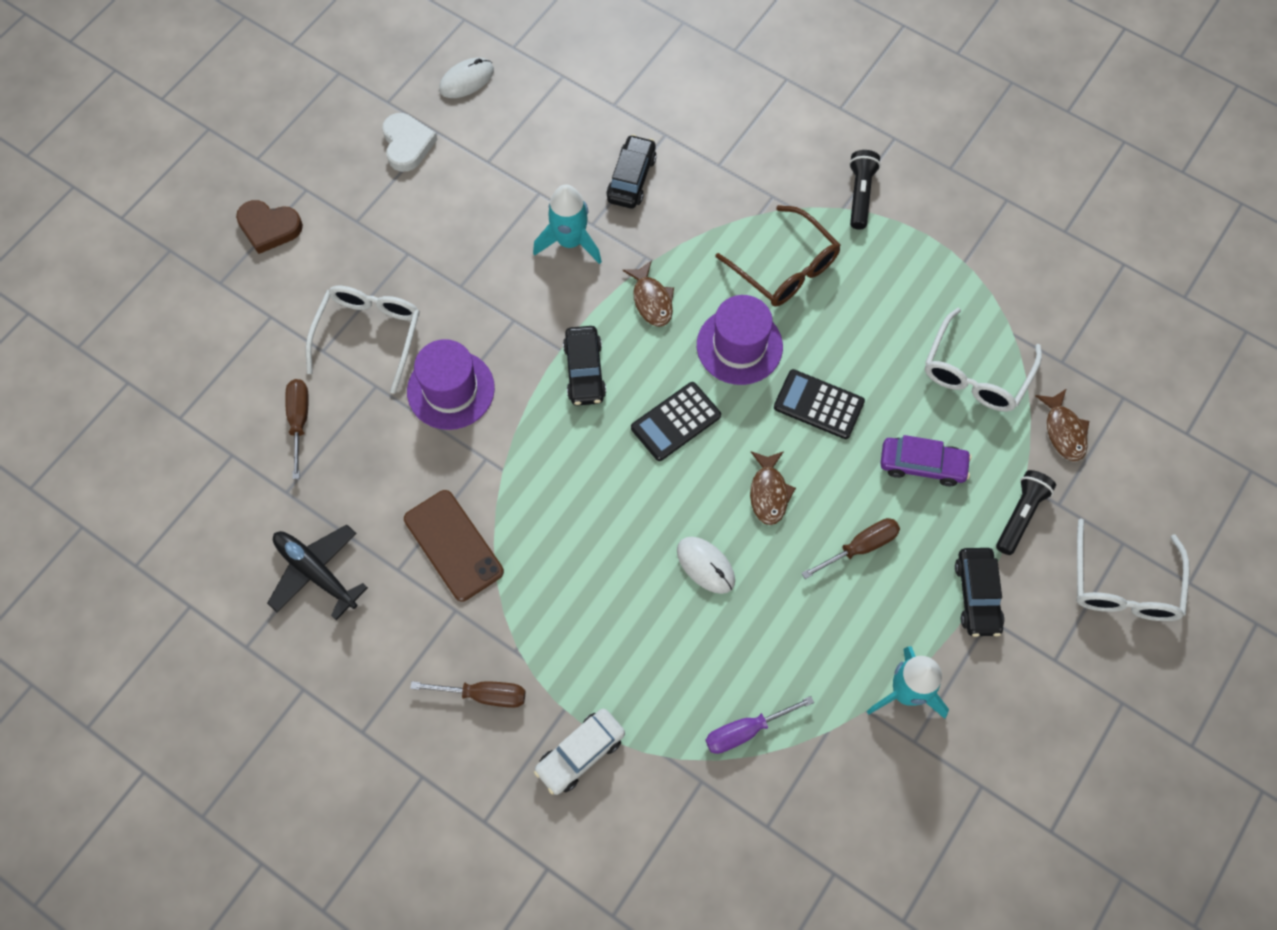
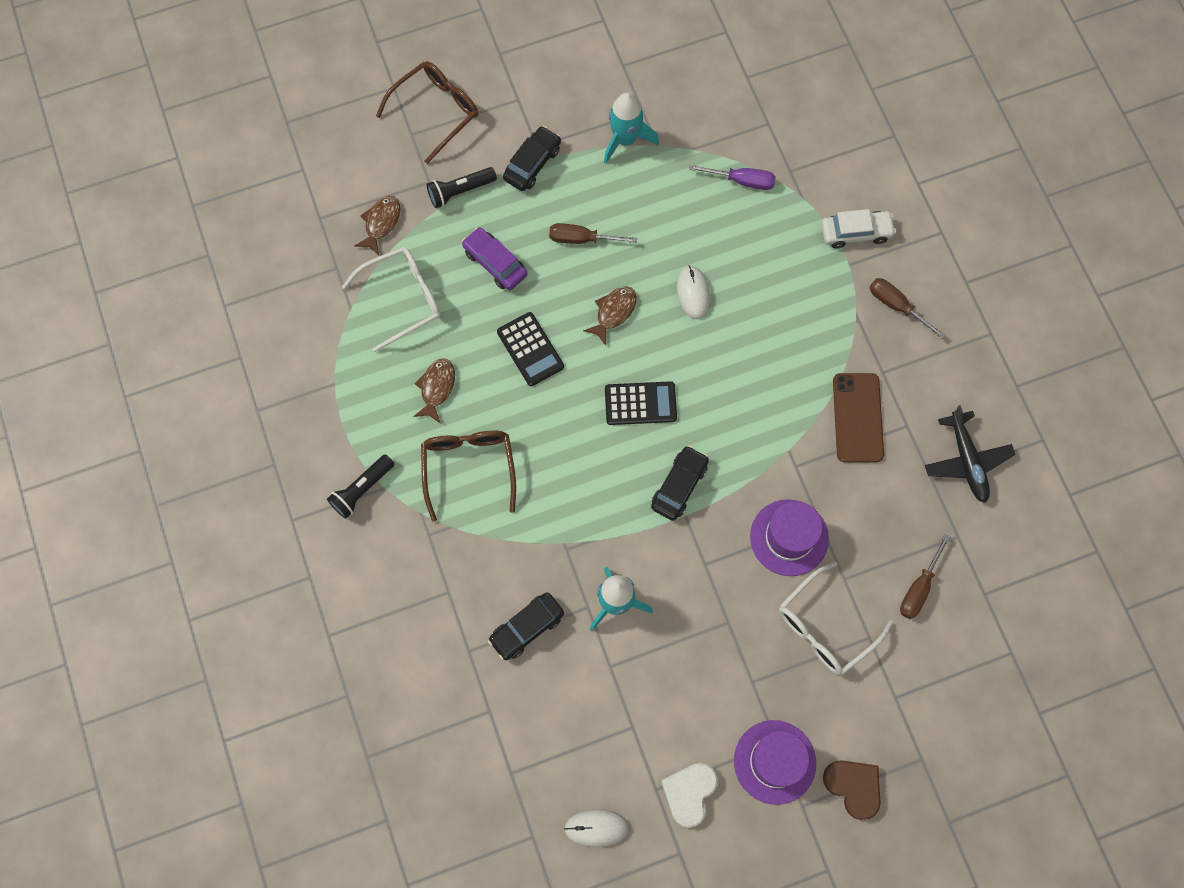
camera: 145 degrees left, 5 degrees up
brown fish [623,260,674,327] -> brown fish moved to [413,358,455,424]
purple hat [697,295,783,385] -> purple hat moved to [734,720,816,805]
white glasses [1076,518,1189,621] -> brown glasses [376,61,478,164]

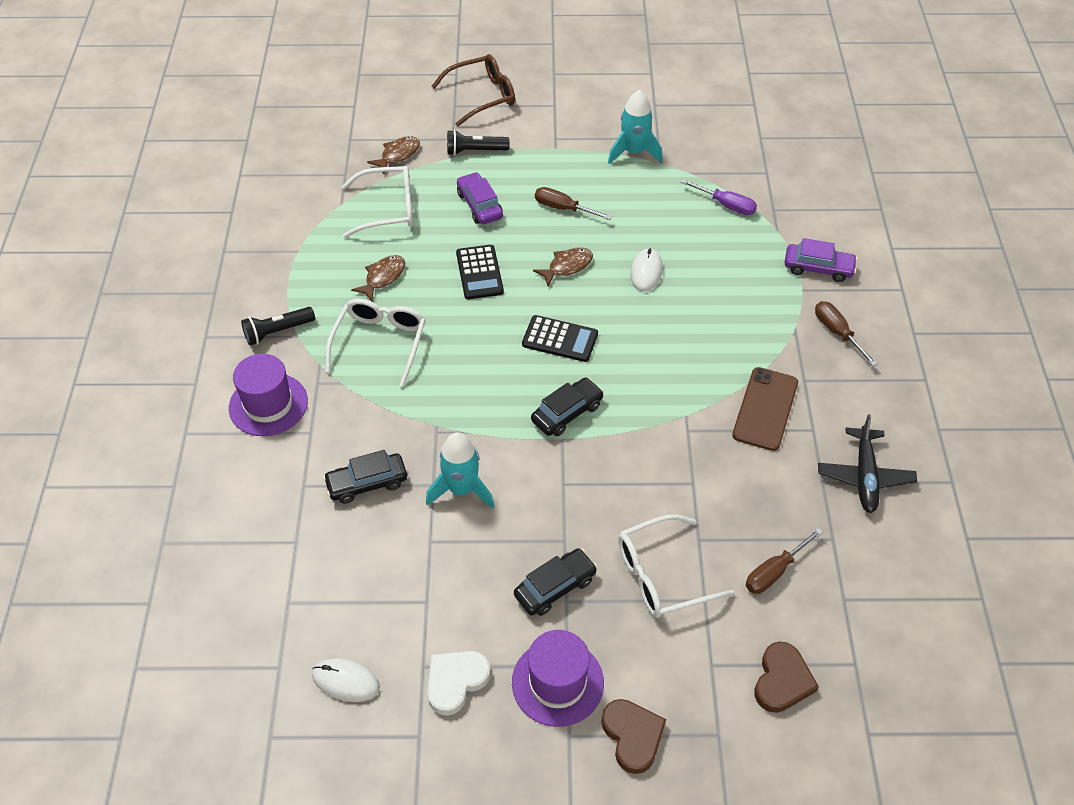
camera: 20 degrees right, 20 degrees down
brown glasses [421,431,516,522] -> white glasses [325,299,426,387]
black car [503,126,561,191] -> black car moved to [514,548,597,616]
purple hat [750,499,829,576] -> purple hat moved to [229,354,308,436]
white car [821,209,896,248] -> purple car [785,238,858,282]
none -> brown heart [754,642,819,713]

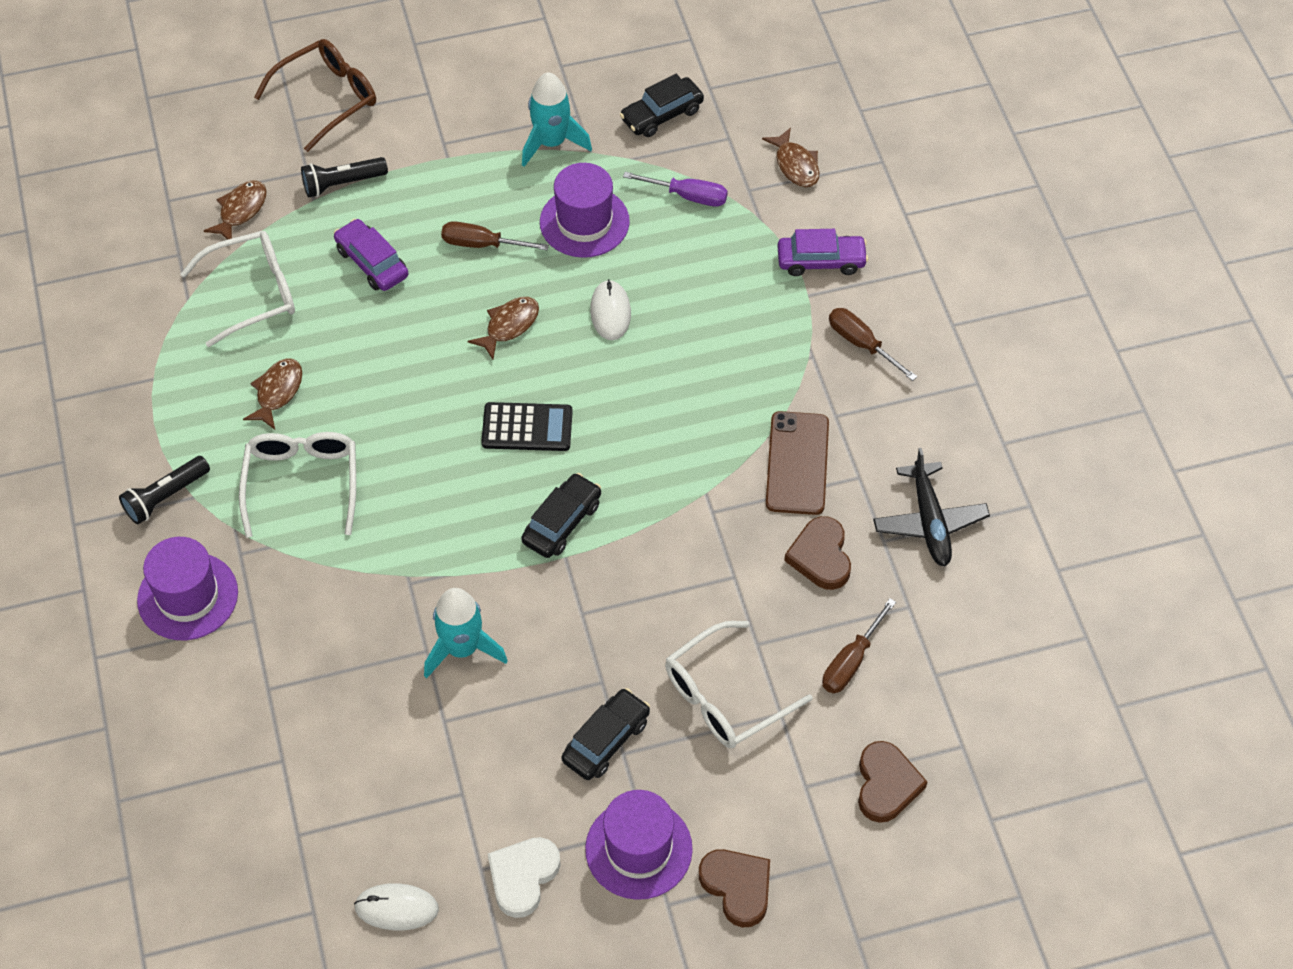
camera: 15 degrees left, 5 degrees up
black car [323,450,407,504] -> black car moved to [620,74,704,137]
black calculator [456,245,504,299] -> none
none -> purple hat [540,163,630,258]
none -> brown fish [762,127,820,187]
none -> brown heart [784,516,851,590]

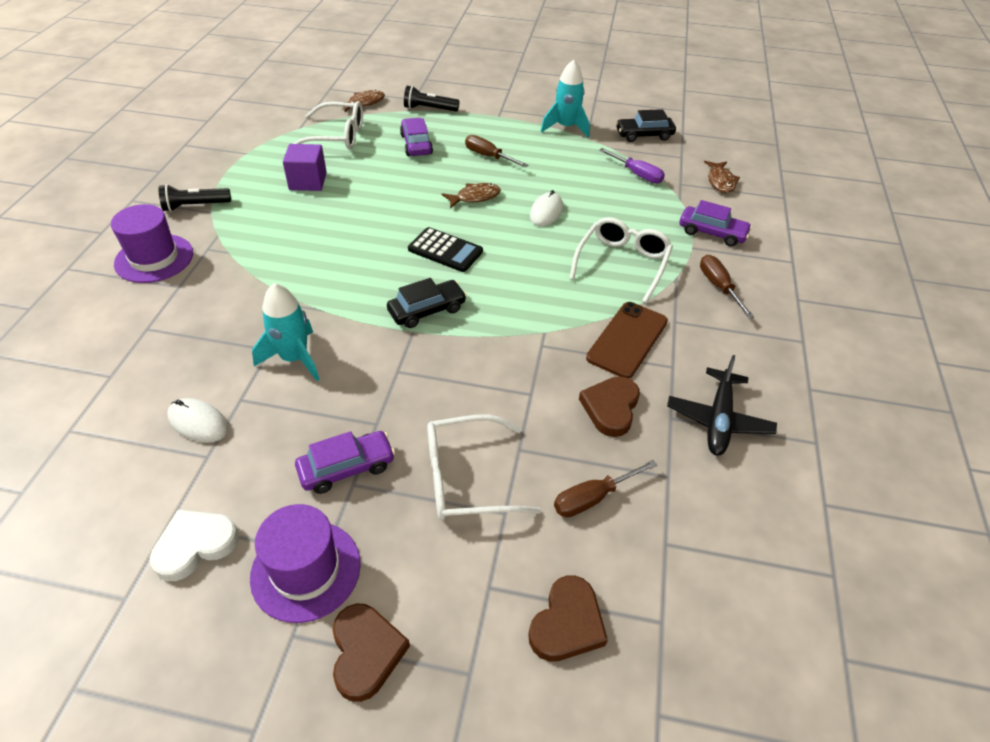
camera: 25 degrees right, 10 degrees down
white glasses [239,432,356,538] -> white glasses moved to [569,217,673,303]
brown fish [243,358,302,430] -> purple cube [283,144,327,191]
brown glasses [254,39,376,152] -> none
white mouse [354,883,439,930] -> white mouse moved to [167,398,229,443]
purple hat [540,163,630,258] -> none
black car [561,688,650,780] -> purple car [295,431,395,494]

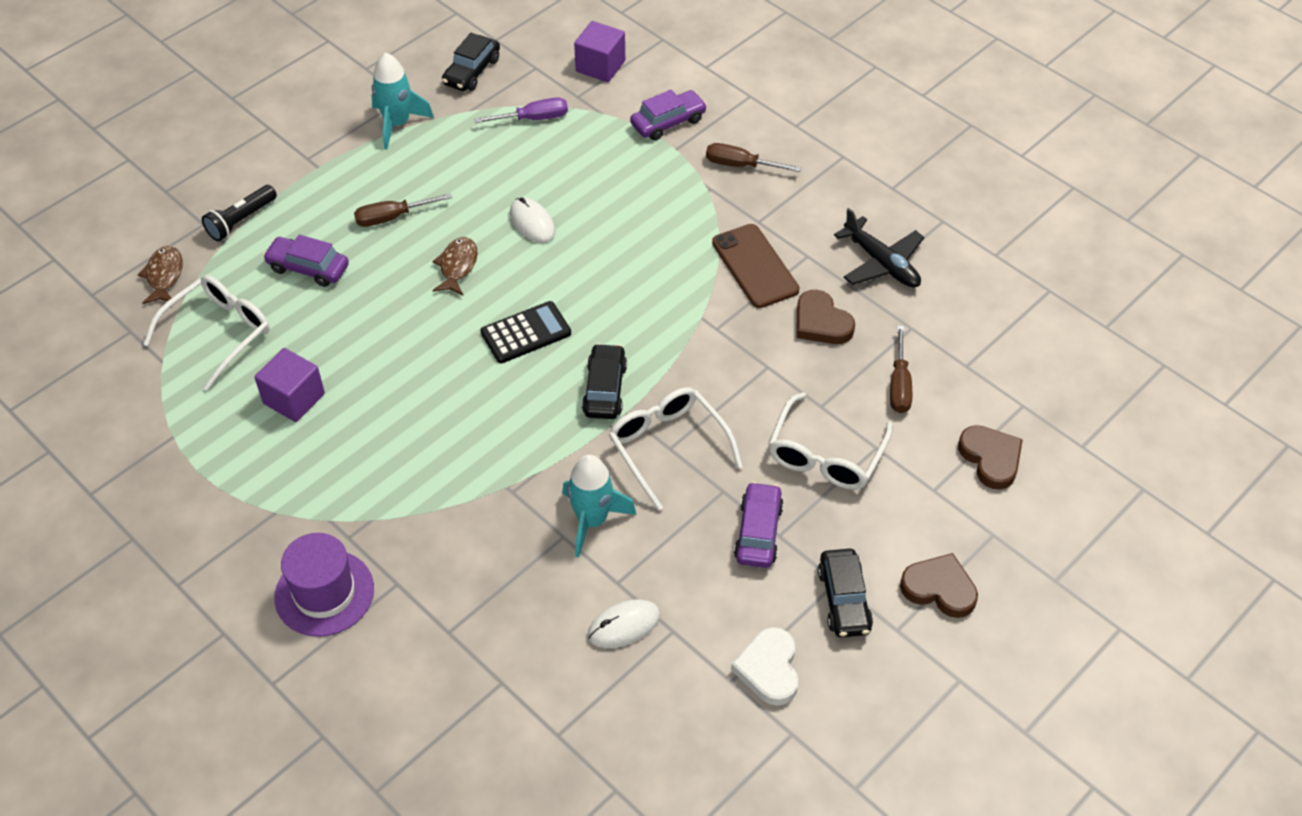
camera: 55 degrees left, 5 degrees up
black flashlight [158,184,231,212] -> none
purple hat [250,504,361,623] -> black car [818,549,873,637]
white glasses [569,217,673,303] -> white glasses moved to [609,387,743,511]
brown fish [704,161,740,193] -> purple cube [574,21,625,82]

